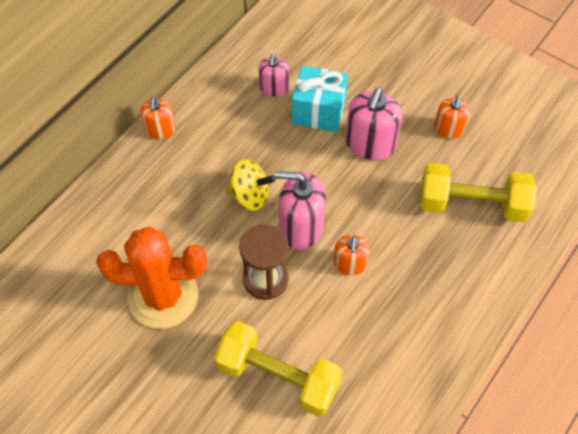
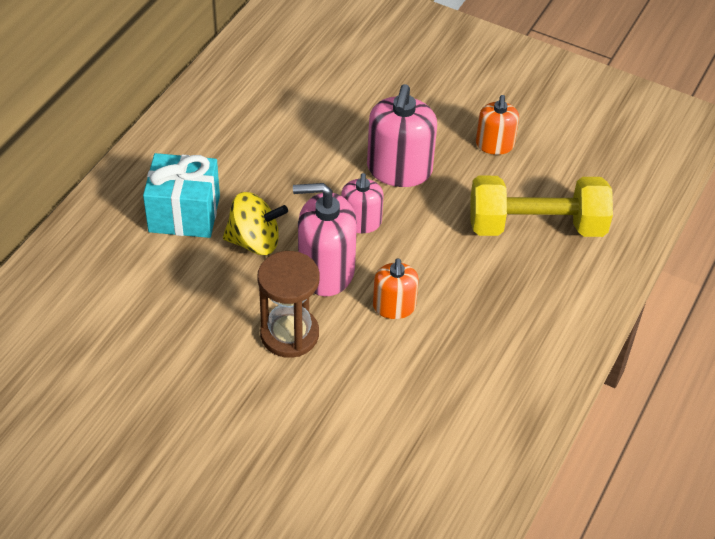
camera: 10 degrees left, 10 degrees down
orange cactus [96,226,207,329] -> none
orange soap dispenser [140,97,176,139] -> none
yellow dumbbell [214,321,342,417] -> none
pink soap dispenser [259,54,289,97] -> pink soap dispenser moved to [341,173,384,233]
turquoise gift [292,66,348,132] -> turquoise gift moved to [143,153,220,238]

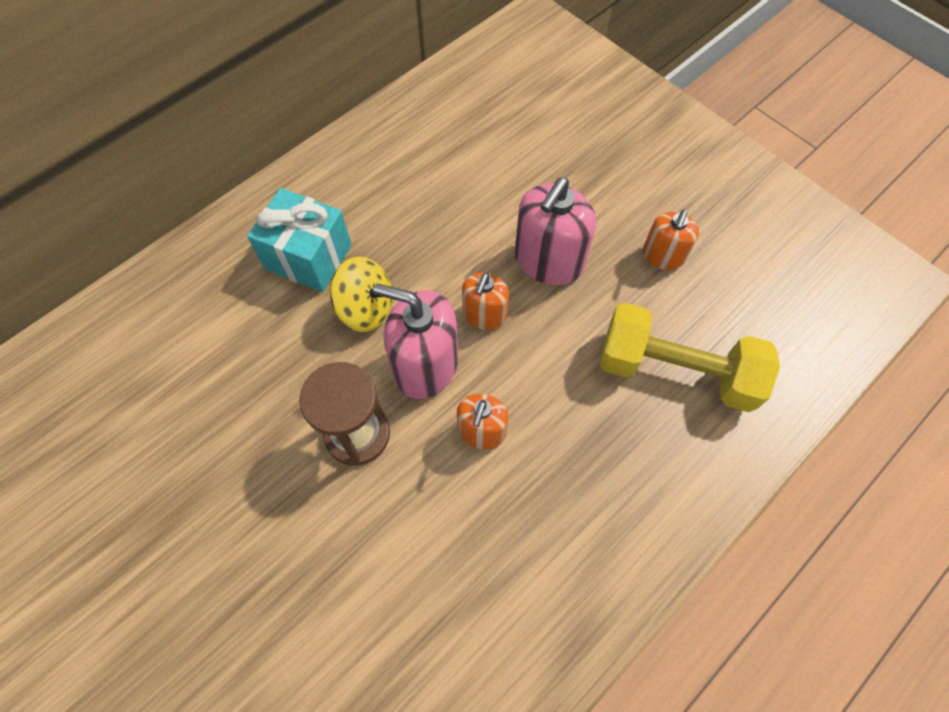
camera: 20 degrees right, 15 degrees up
pink soap dispenser [341,173,384,233] -> orange soap dispenser [462,273,509,330]

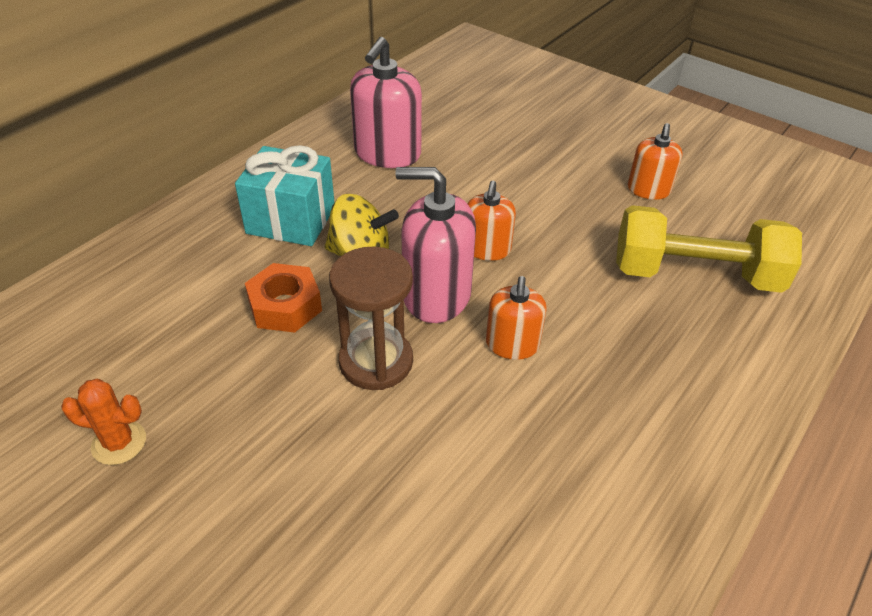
camera: 10 degrees left, 20 degrees down
pink soap dispenser [515,178,596,285] -> pink soap dispenser moved to [350,37,422,168]
none -> orange cactus [61,379,146,465]
none -> orange nut [245,263,322,333]

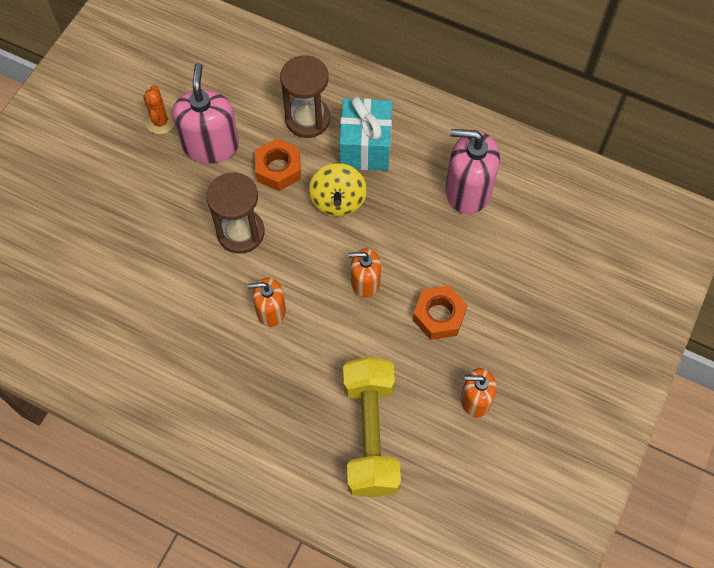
camera: 80 degrees right, 20 degrees up
pink soap dispenser [395,167,476,323] -> pink soap dispenser moved to [173,63,239,164]
none -> brown hourglass [280,55,330,138]
none -> orange nut [413,286,467,340]

